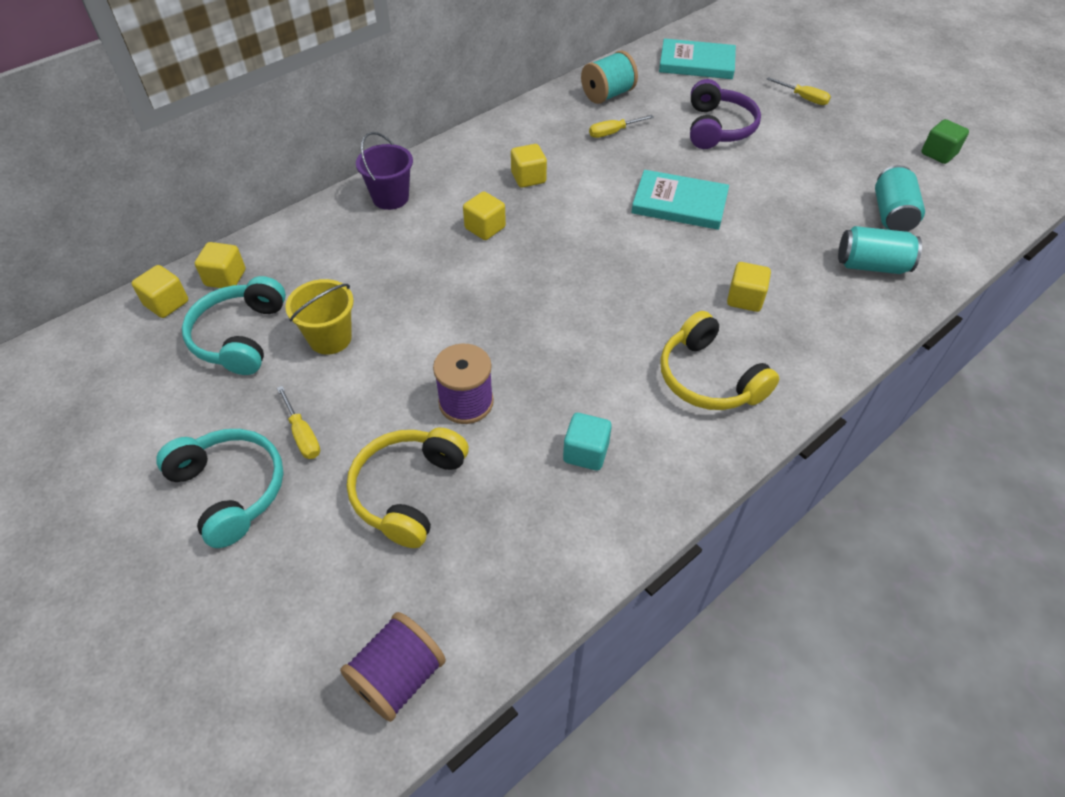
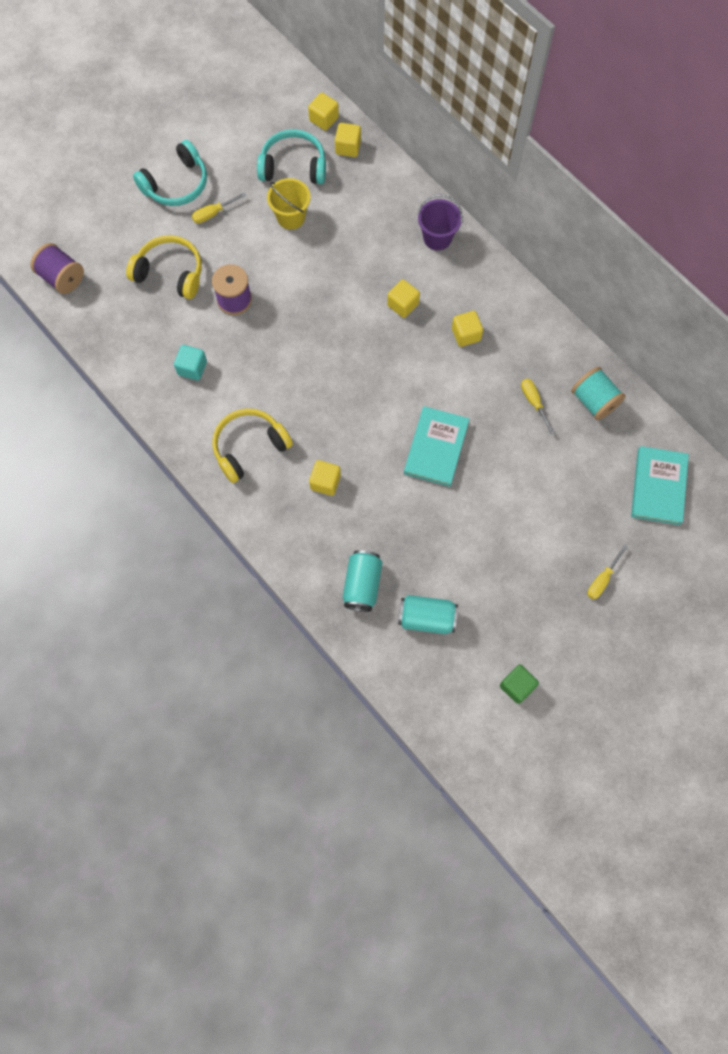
camera: 90 degrees right, 20 degrees up
purple headphones [690,79,761,149] -> none

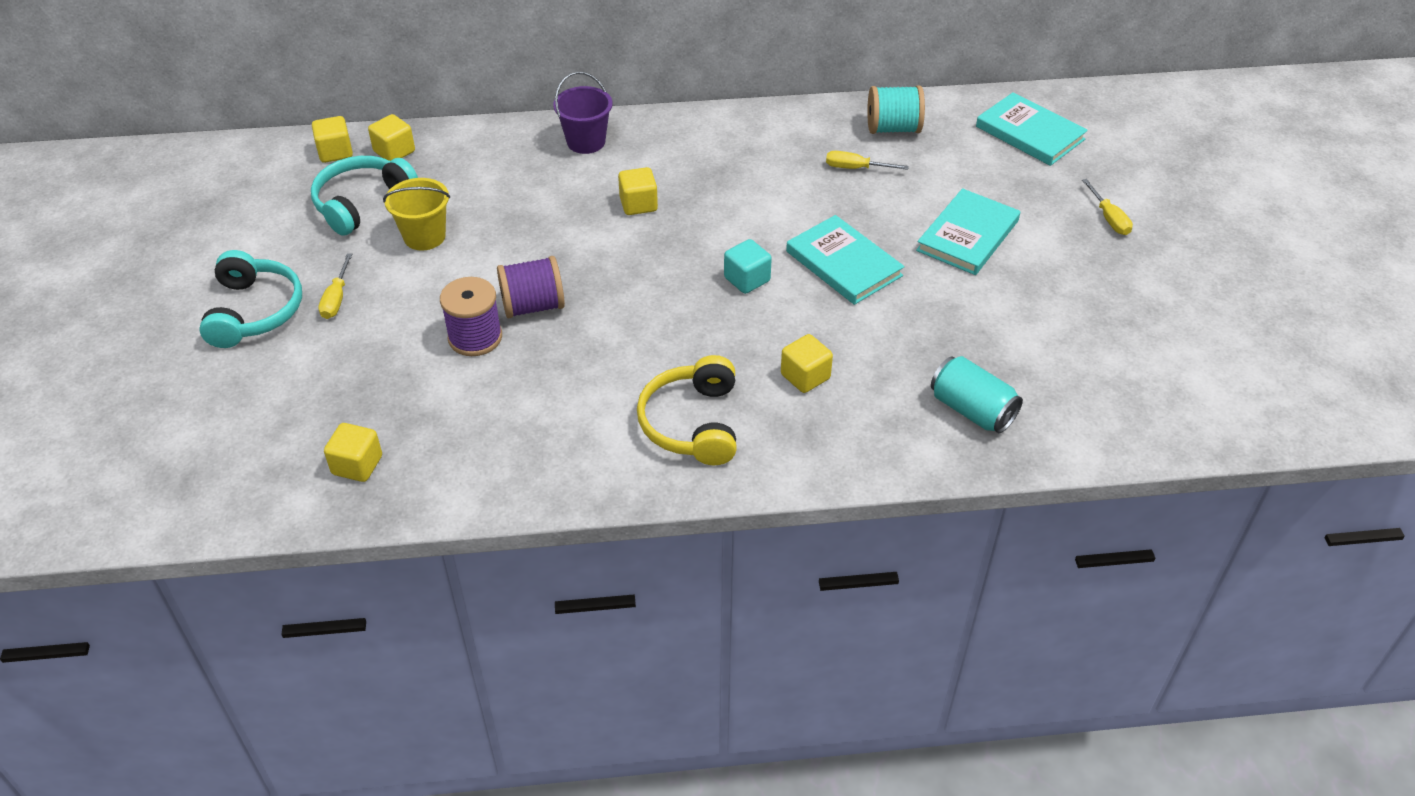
camera: 55 degrees left, 25 degrees down
purple spool [30,243,84,294] -> purple spool moved to [497,256,565,318]
yellow headphones [126,235,202,299] -> none
turquoise cube [174,345,207,381] -> turquoise cube moved to [724,239,772,294]
turquoise can [398,595,458,634] -> none
yellow cube [452,311,483,347] -> yellow cube moved to [324,423,382,482]
green cube [500,665,539,704] -> none
none -> turquoise book [916,188,1020,275]

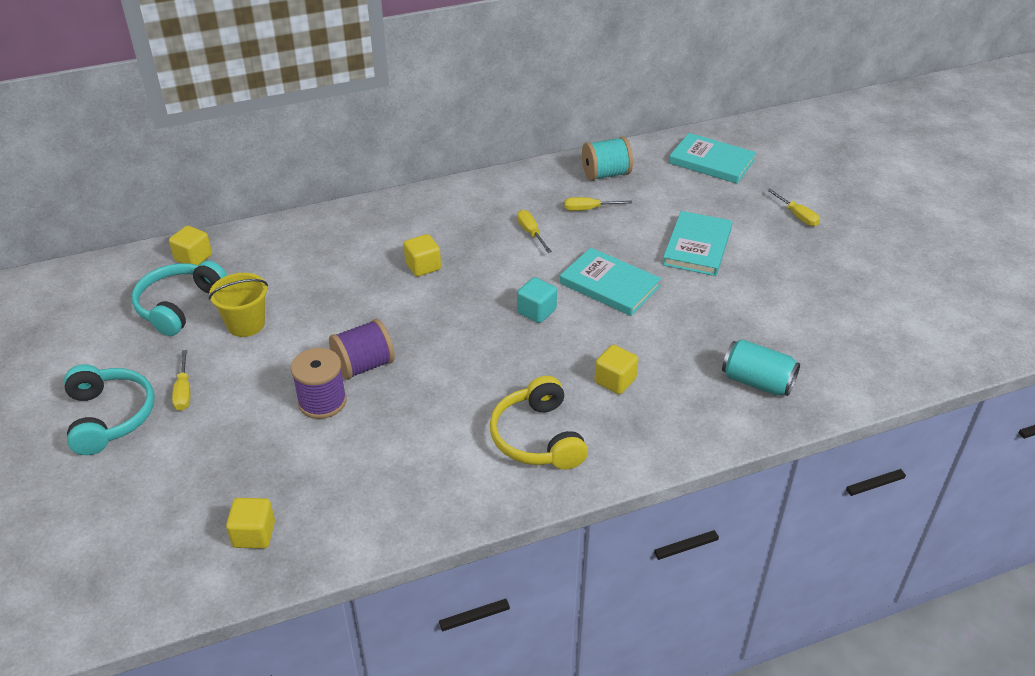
camera: 15 degrees left, 5 degrees down
yellow cube [312,116,353,163] -> none
purple bucket [553,72,612,154] -> none
none -> yellow screwdriver [517,210,552,253]

